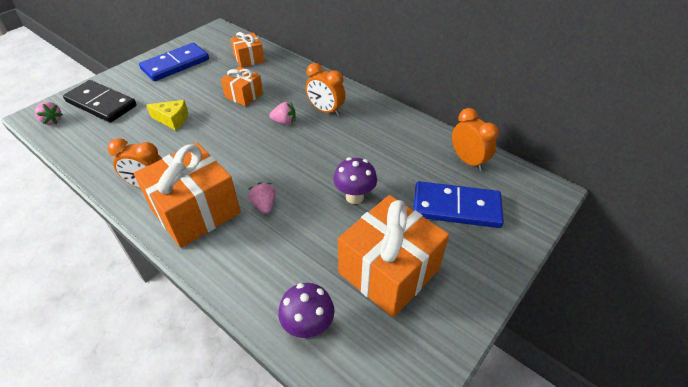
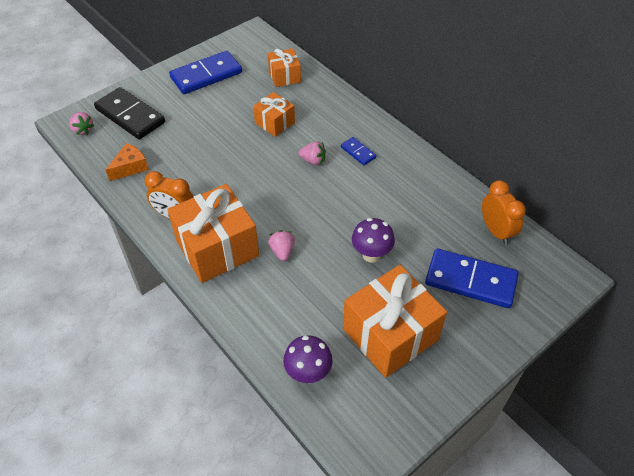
camera: 10 degrees right, 5 degrees up
yellow cheese [146,100,188,130] -> none
orange clock [306,63,346,116] -> blue domino [341,137,376,165]
none -> orange cheese [106,143,149,181]

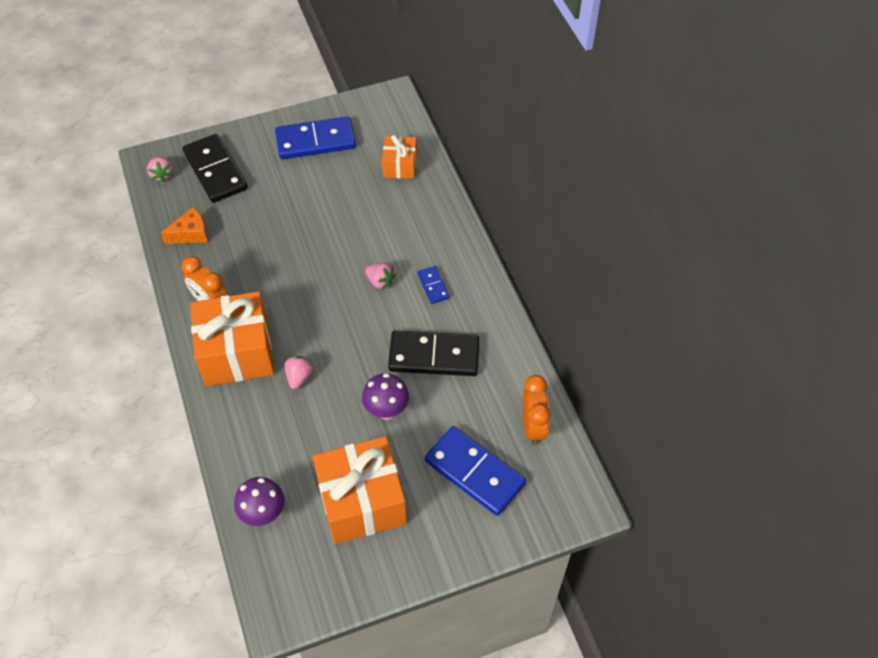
camera: 20 degrees right, 5 degrees up
orange gift [253,92,295,137] -> none
none -> black domino [388,330,479,376]

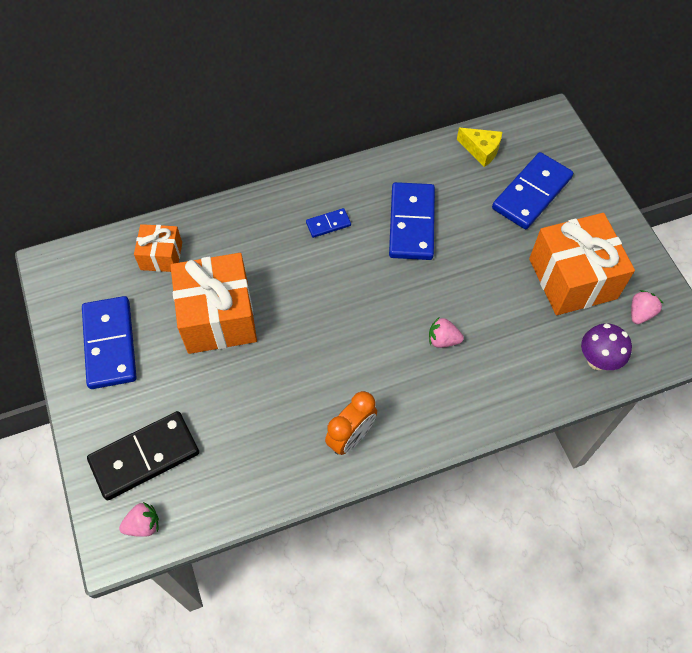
camera: 90 degrees left, 5 degrees up
orange cheese [161,207,208,244] -> none
orange gift [190,291,274,386] -> orange gift moved to [171,253,257,354]
purple mushroom [362,373,409,419] -> none
pink strawberry [365,263,396,290] -> pink strawberry moved to [631,290,663,324]
black domino [388,330,479,376] -> blue domino [389,182,435,260]
orange clock [523,375,551,445] -> yellow cheese [457,128,502,167]

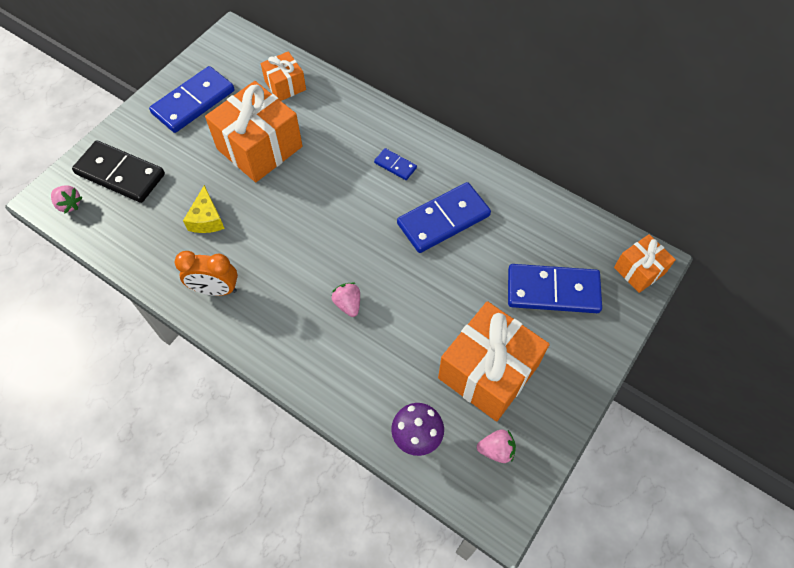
camera: 55 degrees right, 0 degrees up
yellow cheese [457,128,502,167] -> yellow cheese moved to [183,185,225,233]
none -> orange gift [614,234,676,293]

